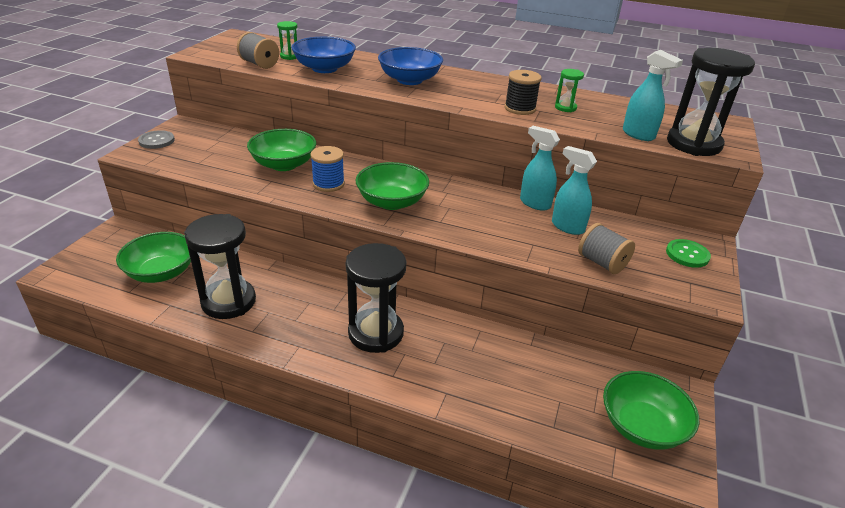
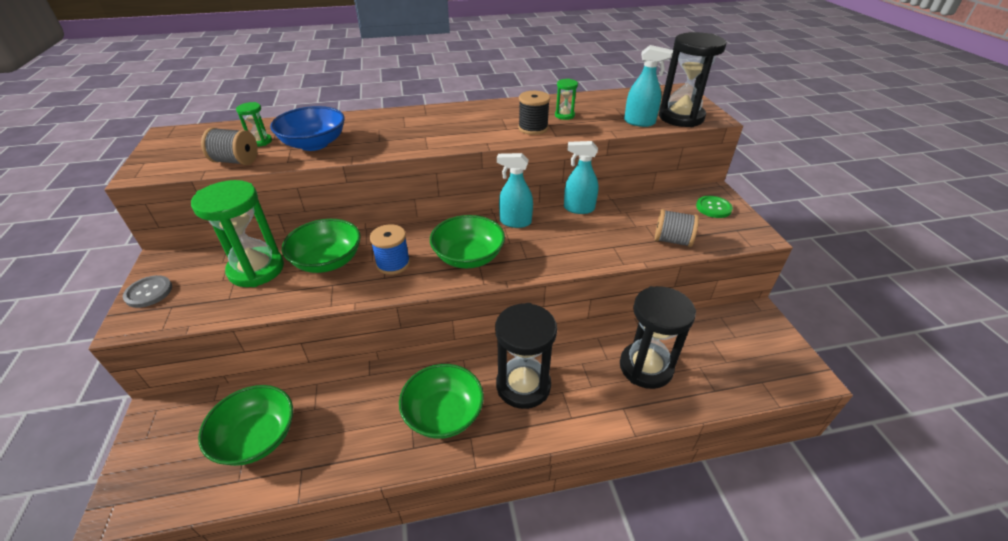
camera: 30 degrees left, 5 degrees up
black hourglass [184,214,256,319] -> black hourglass moved to [620,286,696,389]
blue bowl [378,47,443,85] -> none
turquoise spray bottle [552,146,597,235] -> turquoise spray bottle moved to [497,153,533,228]
green bowl [603,371,699,449] -> green bowl moved to [399,364,484,439]
none -> green hourglass [191,180,284,287]

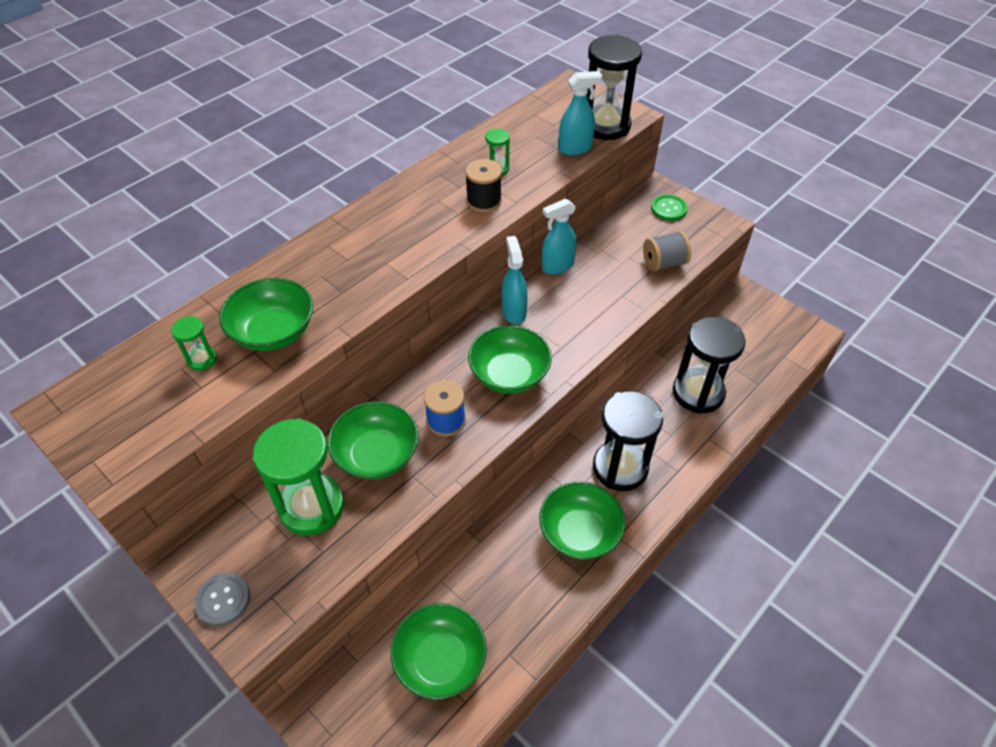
camera: 35 degrees left, 10 degrees up
grey spool [201,127,258,165] -> none
blue bowl [270,106,345,151] -> green bowl [219,278,313,351]
turquoise spray bottle [497,153,533,228] -> turquoise spray bottle turned 105 degrees clockwise [502,236,528,324]

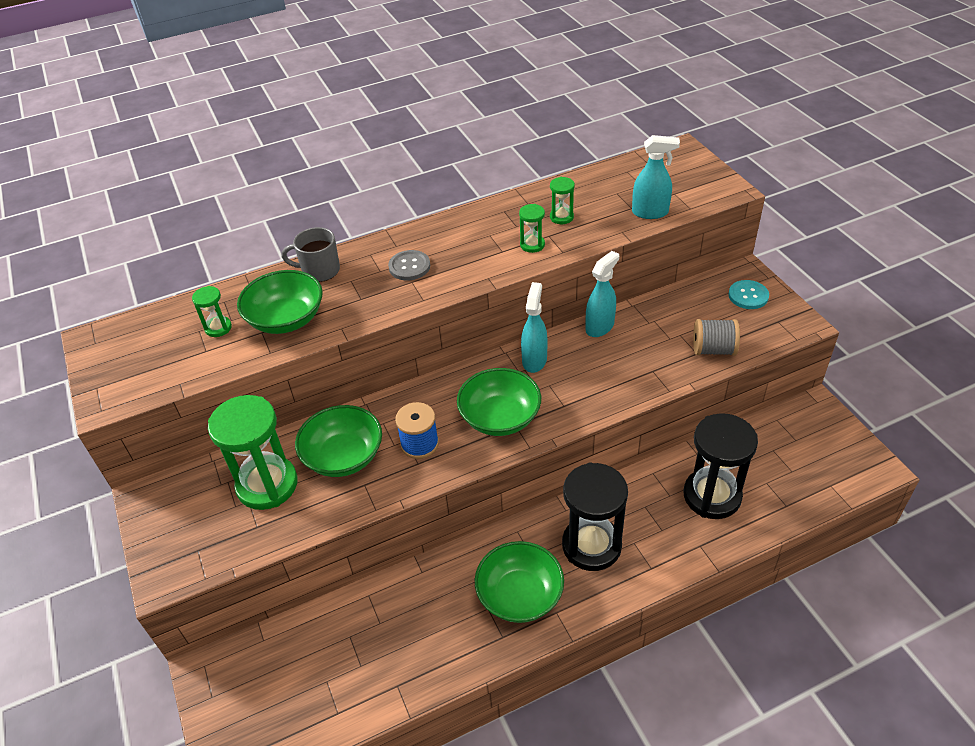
camera: 25 degrees right, 5 degrees down
grey button [194,573,250,626] -> grey button moved to [388,250,430,280]
green bowl [391,603,487,700] -> none
black spool [465,159,502,213] -> green hourglass [519,204,545,253]
turquoise spray bottle [542,199,577,274] -> turquoise spray bottle turned 135 degrees clockwise [586,251,619,337]
black hourglass [587,35,642,140] -> none
green button [651,194,688,221] -> turquoise button [728,280,769,309]
none -> grey mug [282,227,340,282]

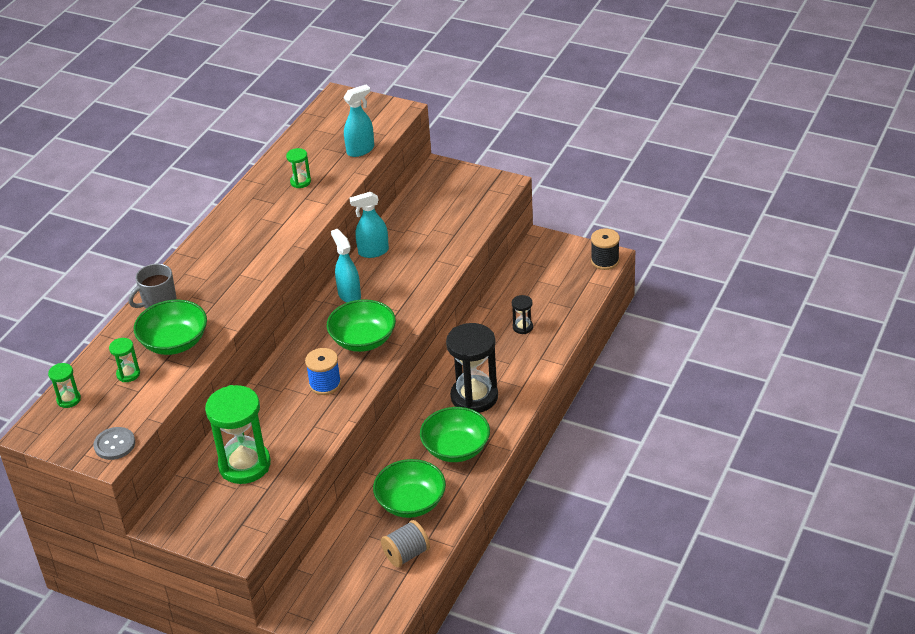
camera: 40 degrees left, 5 degrees down
green bowl [295,405,382,477] -> green bowl moved to [373,459,446,518]
grey button [388,250,430,280] -> grey button moved to [93,427,135,460]
green hourglass [519,204,545,253] -> green hourglass moved to [48,363,81,408]
turquoise spray bottle [586,251,619,337] -> turquoise spray bottle turned 105 degrees counterclockwise [349,192,389,258]
black hourglass [684,413,758,519] -> black hourglass [512,295,533,334], size x0.45
grey spool [693,319,740,356] -> grey spool moved to [381,520,430,567]
turquoise button [728,280,769,309] -> none
none -> black spool [591,228,620,270]

